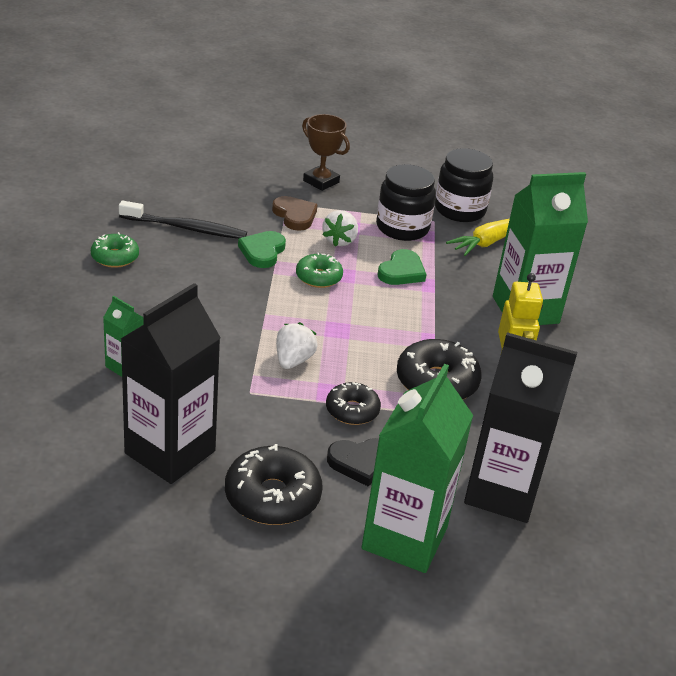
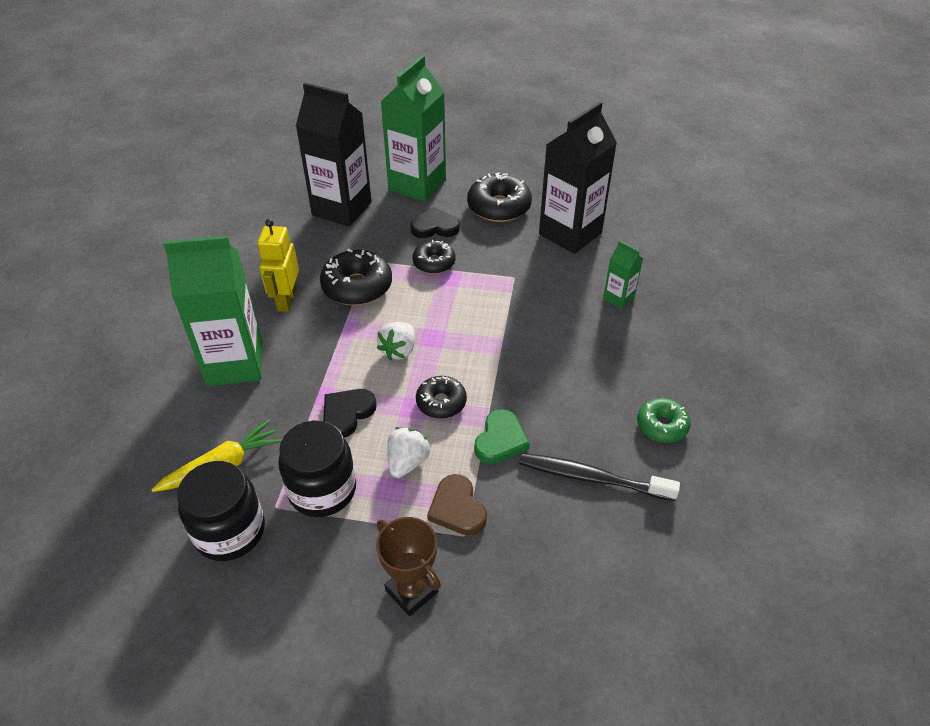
camera: 170 degrees left, 10 degrees up
white strawberry [276,322,318,369] -> white strawberry moved to [377,322,415,361]
green donut [296,252,343,288] -> black donut [416,376,467,419]
green heart [378,249,427,285] -> black heart [323,389,377,437]

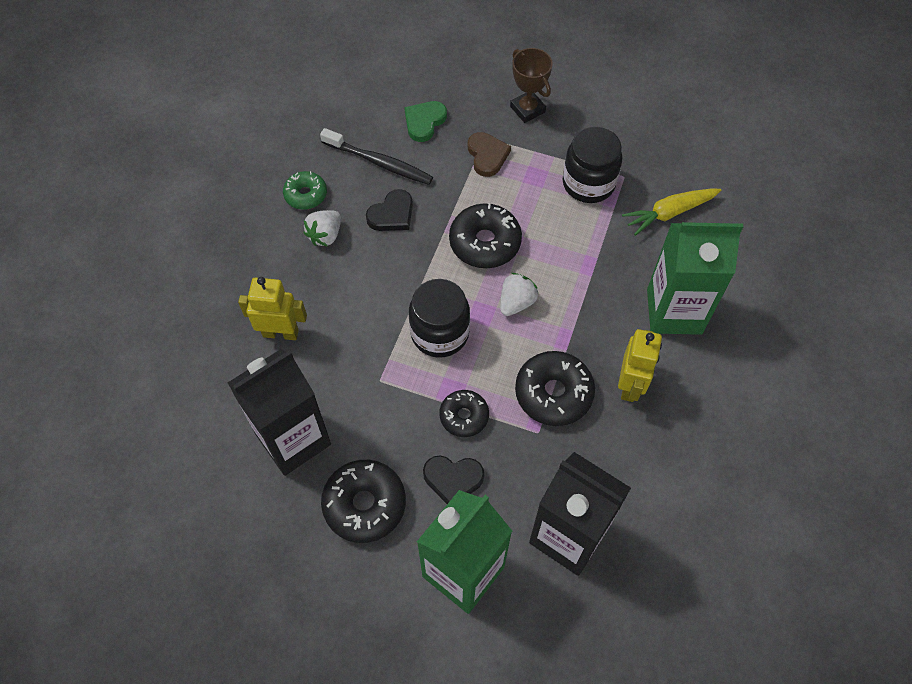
camera: 170 degrees left, 15 degrees up
black jar [177,461,265,561] -> black jar moved to [409,279,470,358]
black heart [323,389,377,437] -> black heart moved to [366,189,413,231]
white strawberry [387,427,430,478] -> white strawberry moved to [303,210,341,247]
black donut [416,376,467,419] -> black donut [449,203,522,268], size x1.61
green heart [474,409,530,464] -> green heart moved to [404,101,447,142]
green carton [603,241,643,309] -> yellow robot [238,277,307,340]

